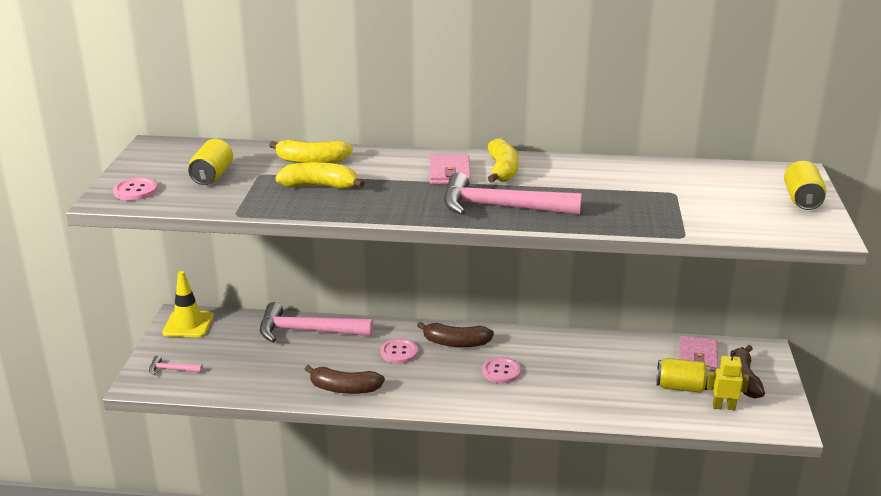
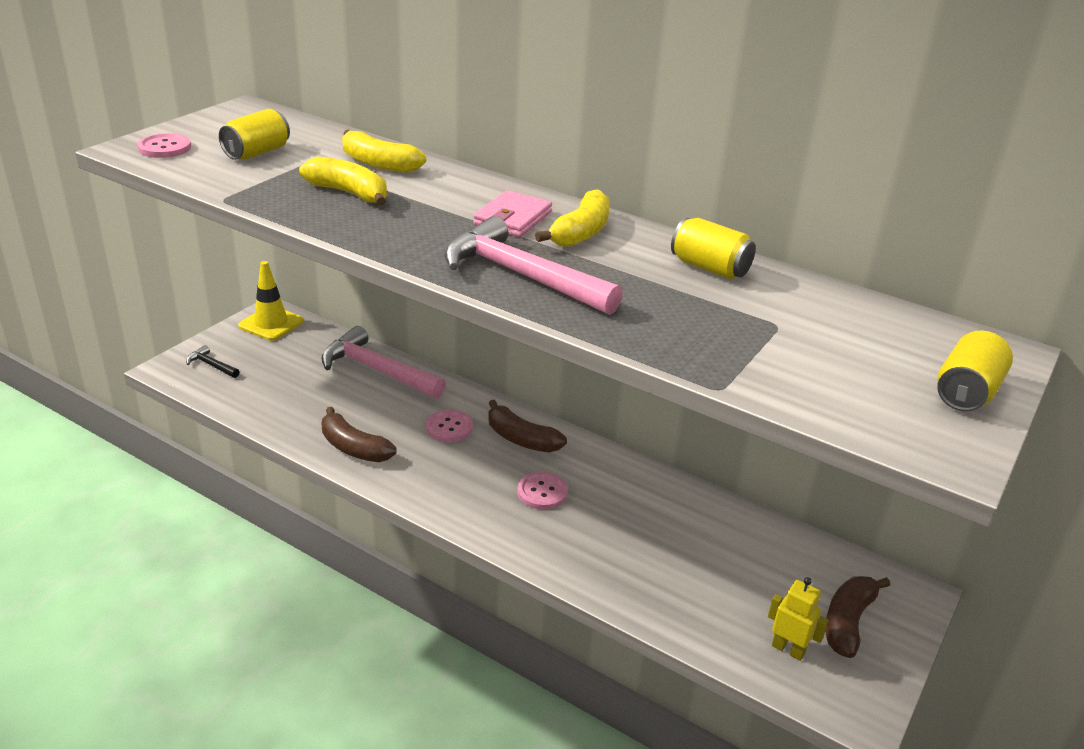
camera: 25 degrees right, 5 degrees up
pink hammer [149,356,203,376] -> black hammer [186,345,240,378]
yellow can [657,358,710,393] -> yellow can moved to [671,218,756,279]
pink wallet [679,336,718,372] -> none

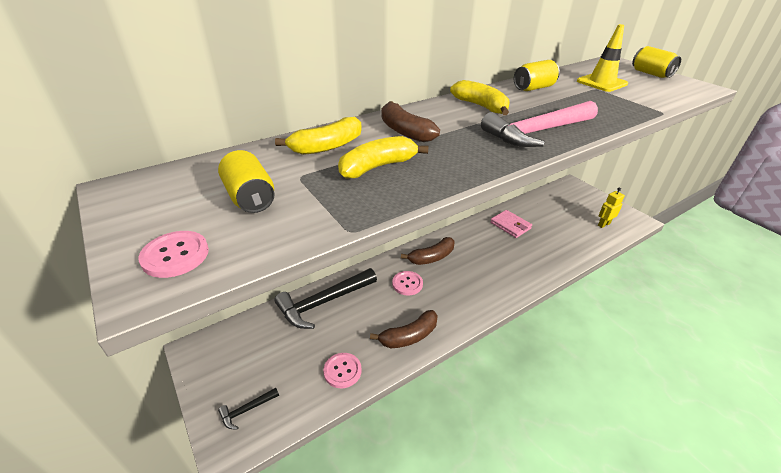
camera: 65 degrees left, 5 degrees up
yellow traffic cone [238,261,304,341] -> yellow traffic cone moved to [577,24,628,92]
pink hammer [322,326,446,399] -> black hammer [274,268,377,329]
pink wallet [473,190,552,237] -> pink wallet moved to [490,210,532,238]
pink button [517,472,568,510] -> pink button moved to [323,353,362,388]
brown banana [826,576,890,658] -> brown banana moved to [382,101,440,142]

